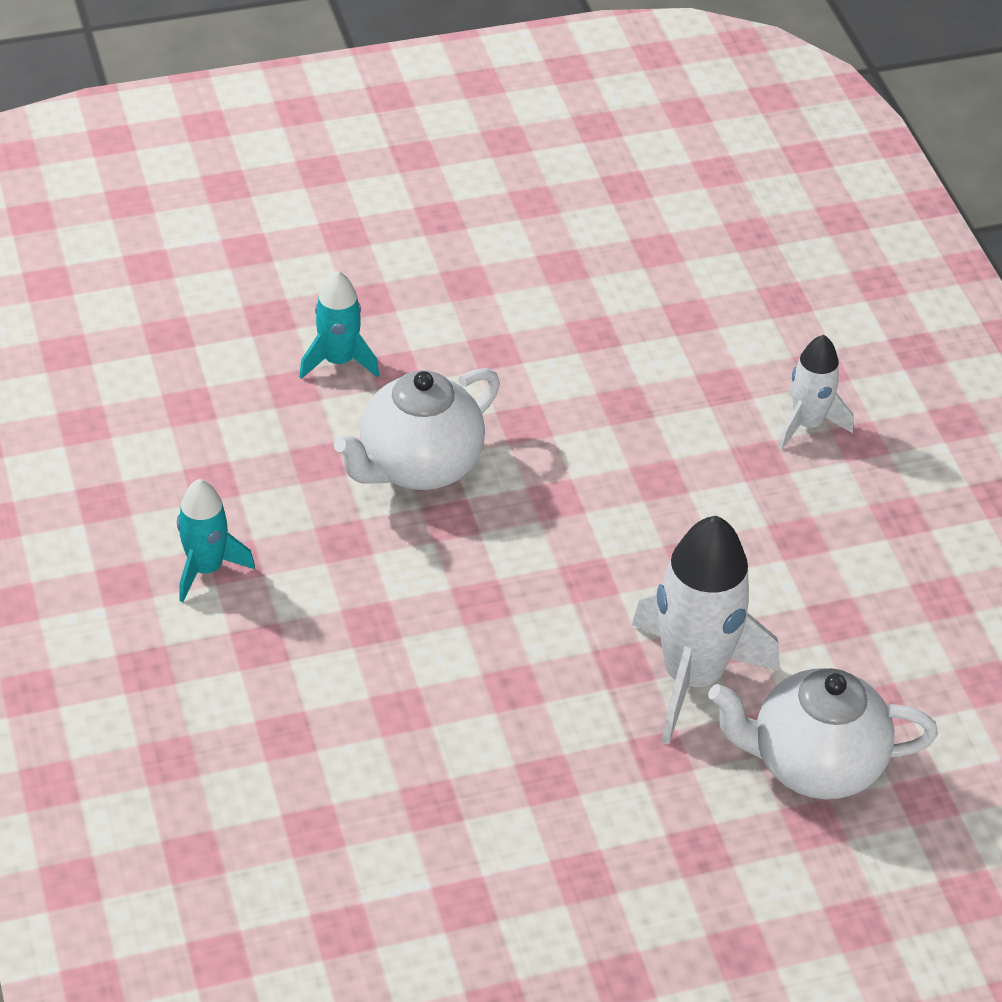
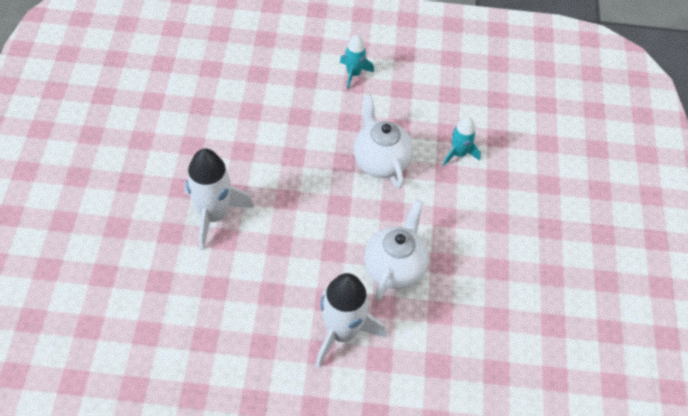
camera: 110 degrees right, 10 degrees up
white teapot [708,668,938,799] -> white teapot moved to [364,200,429,301]
white rocket [779,335,853,449] -> white rocket [316,273,386,368], size x1.77

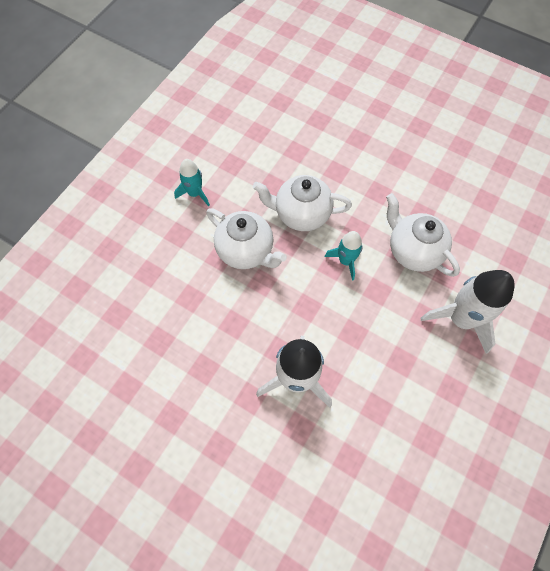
camera: 60 degrees left, 10 degrees up
turquoise rocket [443,117,481,166] -> turquoise rocket moved to [325,231,363,280]
none -> white teapot [206,208,287,269]

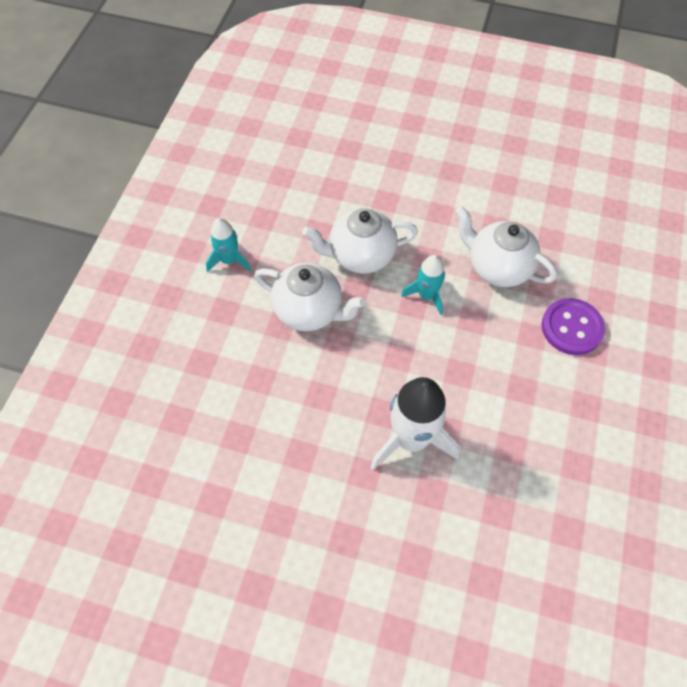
camera: 15 degrees left, 5 degrees down
white rocket [421,270,514,354] -> purple button [542,298,605,355]

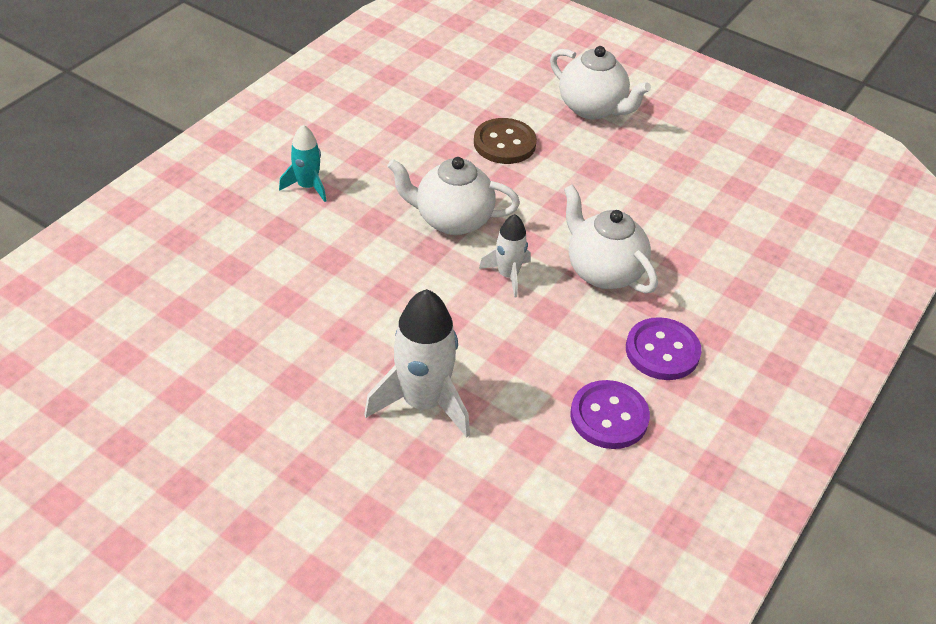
camera: 15 degrees right, 15 degrees down
white teapot [254,263,366,331] -> white teapot moved to [550,46,651,119]
turquoise rocket [401,255,445,315] -> white rocket [479,214,531,297]
none -> brown button [474,118,537,164]
none -> purple button [570,380,650,449]

